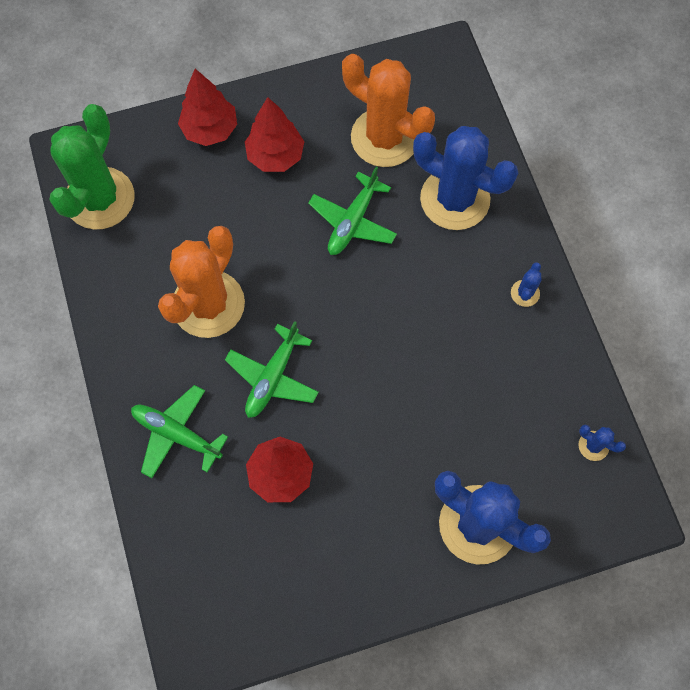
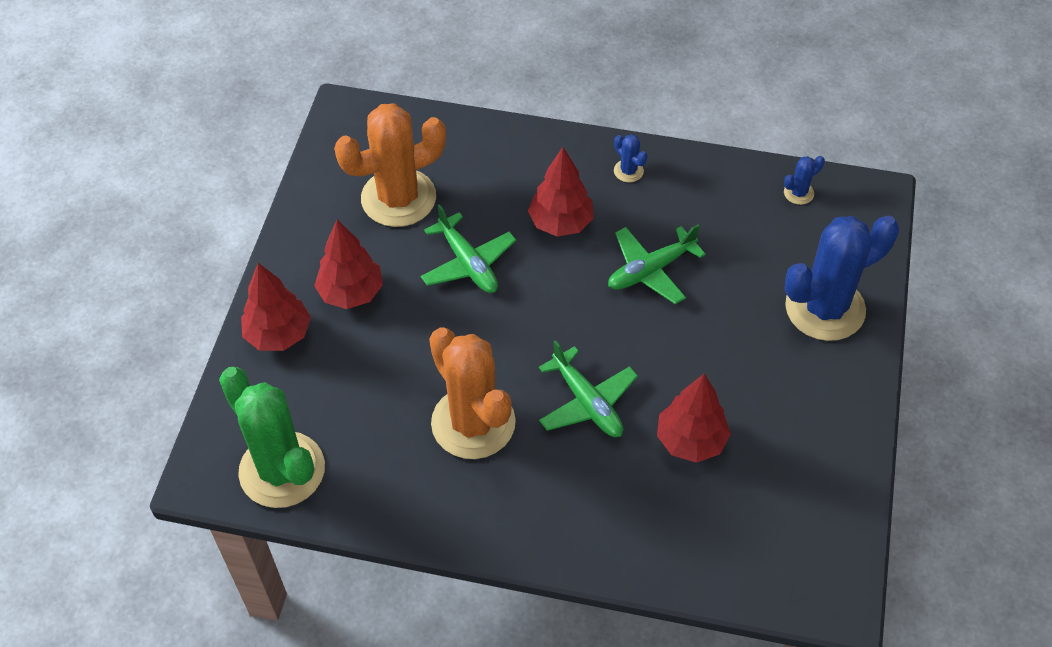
camera: 60 degrees left, 15 degrees down
green plane [131,385,228,478] -> green plane moved to [608,224,706,304]
blue cactus [413,126,518,230] -> none
none -> red tree [528,147,594,236]

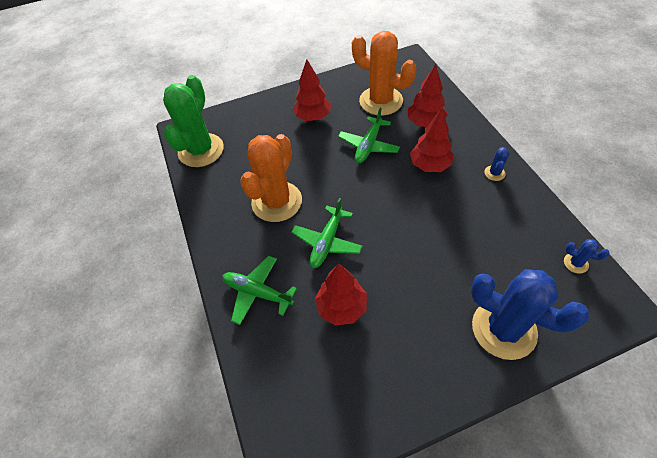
camera: 60 degrees right, 0 degrees up
red tree [241,263,311,351] -> red tree moved to [408,64,448,127]
green plane [608,224,706,304] -> green plane moved to [222,256,297,325]

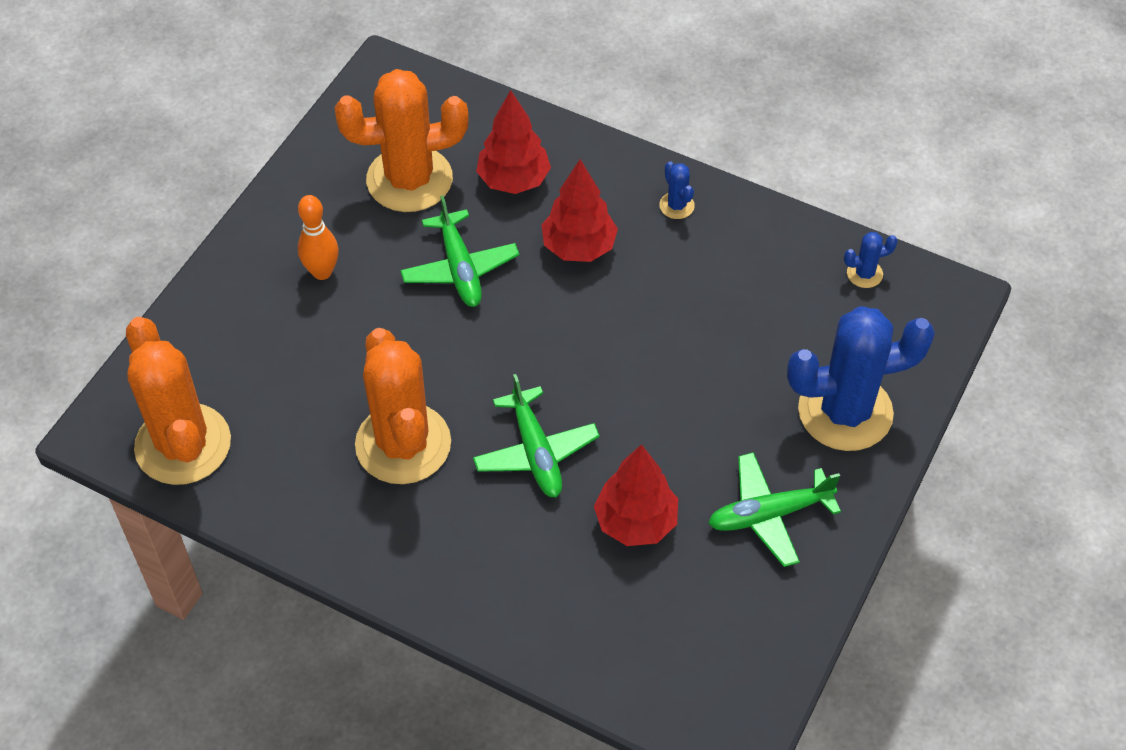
camera: 45 degrees left, 0 degrees up
green cactus [163,75,224,167] -> orange cactus [126,317,231,485]
green plane [222,256,297,325] -> green plane moved to [708,452,841,567]
red tree [293,59,331,121] -> orange bowling pin [298,195,339,280]

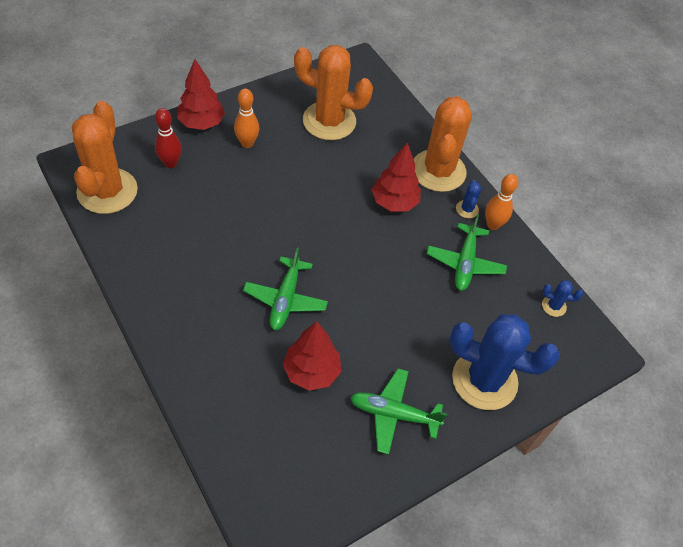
camera: 25 degrees right, 0 degrees up
orange cactus [355,328,451,484] -> orange cactus moved to [414,96,472,192]
green plane [400,195,519,307] -> green plane moved to [427,214,507,291]
red tree [476,90,551,194] -> red tree moved to [177,59,225,130]
none -> red bowling pin [155,108,182,168]
none -> orange bowling pin [485,174,518,230]

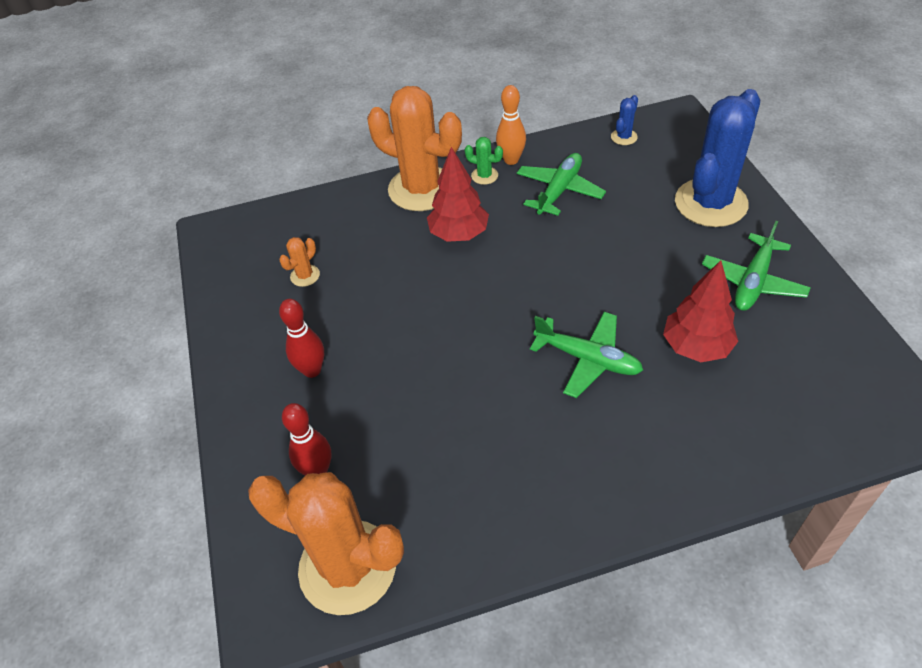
camera: 65 degrees left, 5 degrees down
red tree [177,59,225,130] -> none
orange bowling pin [234,88,259,148] -> red bowling pin [279,299,324,378]
orange cactus [294,45,373,140] -> orange cactus [279,237,320,287], size x0.40
green plane [427,214,507,291] -> green plane turned 90 degrees counterclockwise [517,153,606,216]
blue cactus [456,180,482,218] -> green cactus [465,137,503,185]

